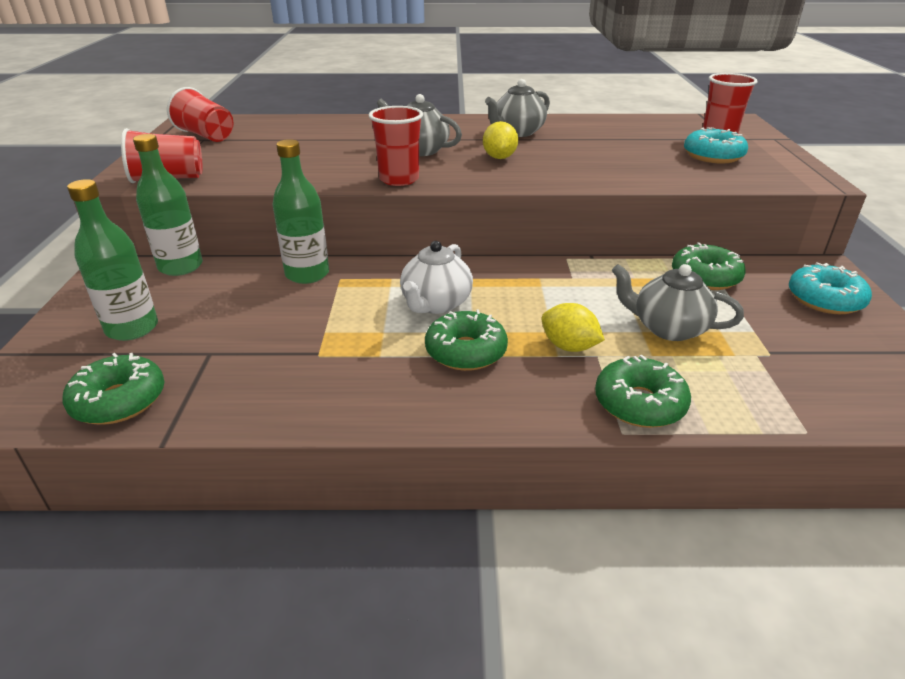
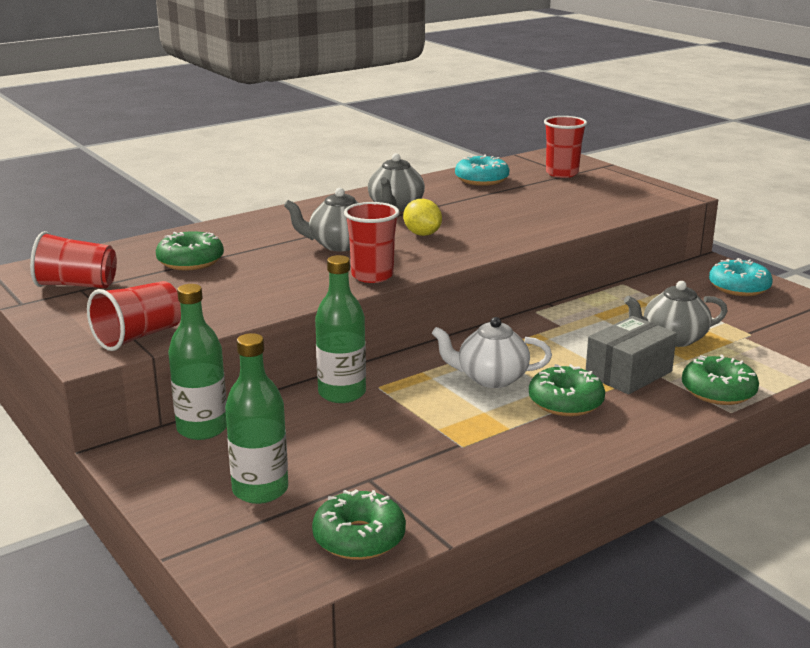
camera: 35 degrees left, 10 degrees down
white teapot [400,241,473,314] -> white teapot turned 105 degrees clockwise [432,317,552,388]
yellow lemon [541,303,605,352] -> grey box [586,316,677,394]
green donut [672,242,746,290] -> green donut moved to [156,231,224,270]
turquoise donut [684,127,748,163] -> turquoise donut moved to [455,155,509,186]

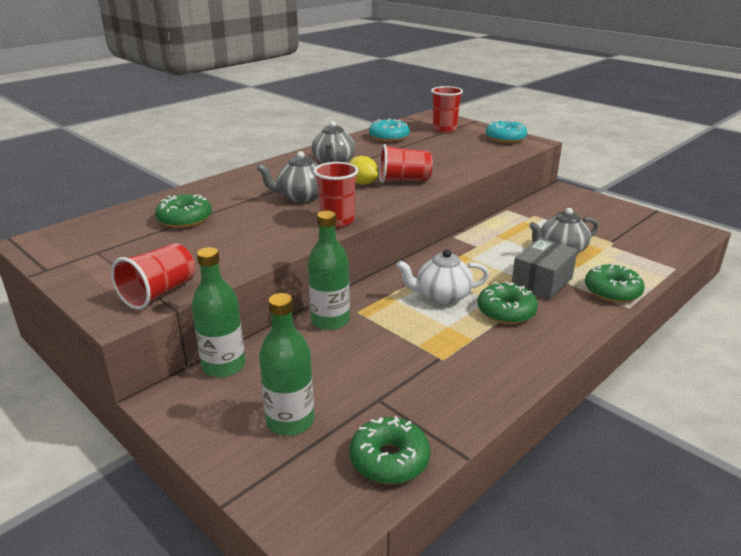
camera: 10 degrees left, 5 degrees up
red cup [30,231,117,288] -> red cup moved to [379,144,433,183]
turquoise donut [709,258,773,296] -> turquoise donut moved to [486,119,527,143]

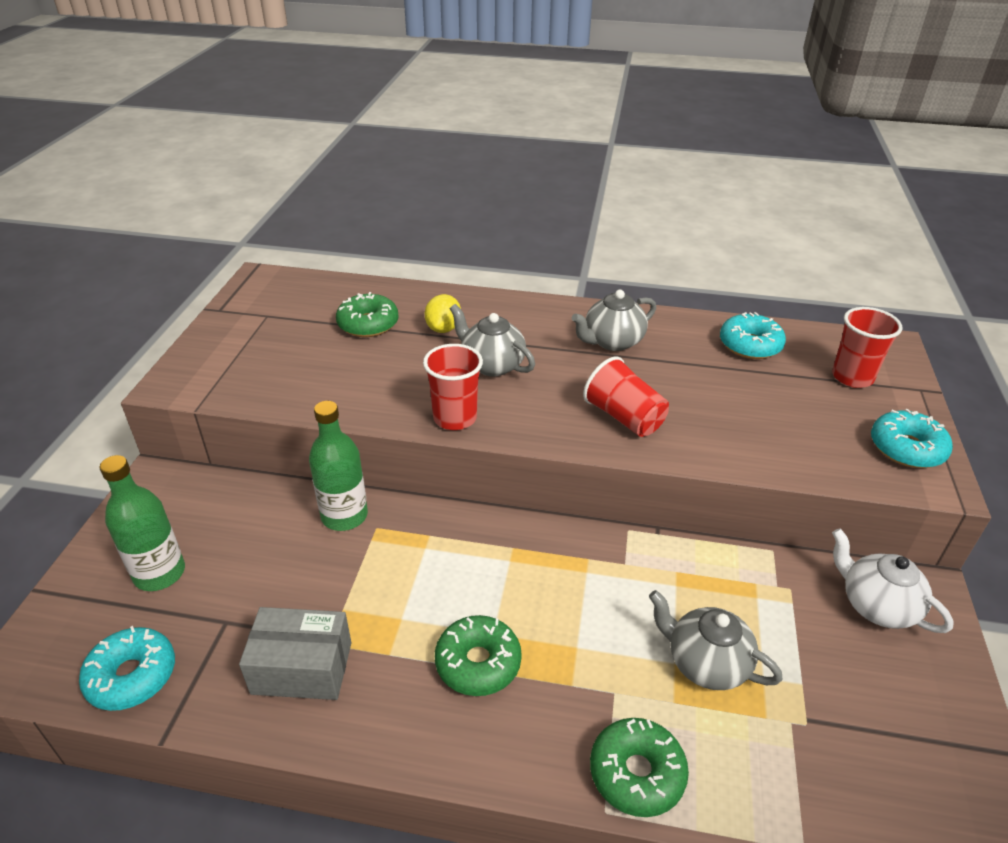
camera: 55 degrees right, 10 degrees up
red cup [111,243,195,310] -> none
green bottle [192,247,245,378] -> none
yellow lemon [349,156,378,185] -> yellow lemon moved to [425,294,461,333]
green donut [349,416,430,484] -> turquoise donut [79,626,175,711]
white teapot [397,249,489,305] -> white teapot moved to [832,528,954,633]
grey box [512,238,578,300] -> grey box moved to [239,607,351,700]

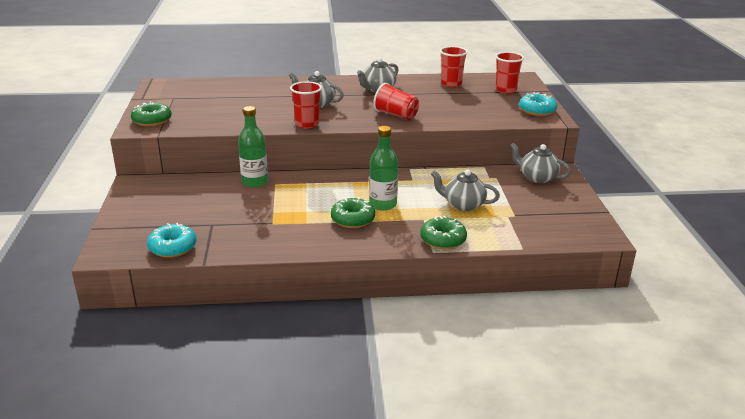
camera: 15 degrees left, 10 degrees down
green bottle [100,455,185,591] -> green bottle moved to [369,126,398,211]
grey box [239,607,351,700] -> none
green donut [336,292,399,337] -> green donut moved to [131,101,172,126]
yellow lemon [425,294,461,333] -> none
turquoise donut [720,312,786,359] -> red cup [440,46,468,87]
white teapot [832,528,954,633] -> grey teapot [510,143,571,183]

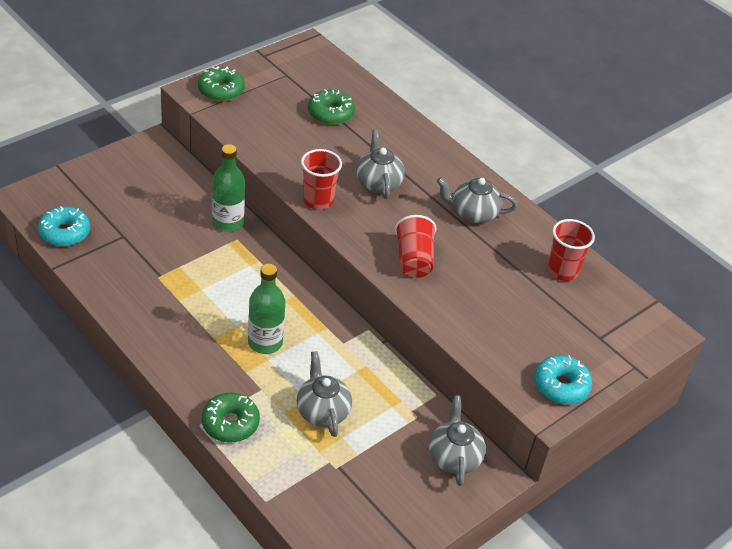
camera: 50 degrees right, 15 degrees up
green donut [331,197,375,228] -> green donut moved to [308,89,355,125]
red cup [495,52,524,94] -> none

